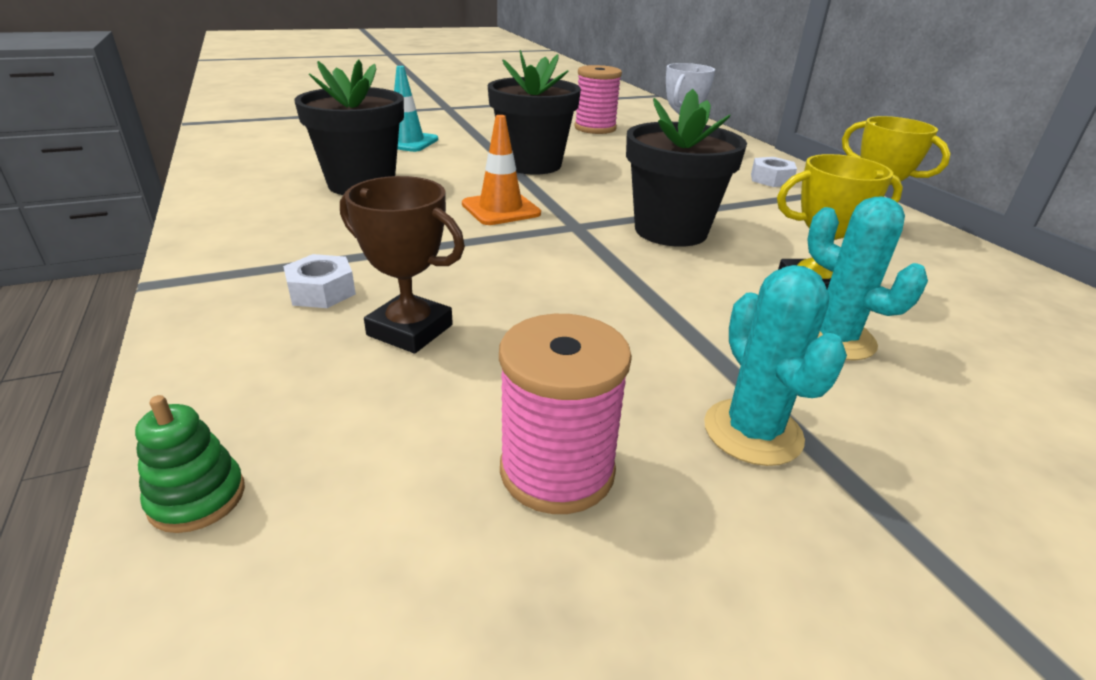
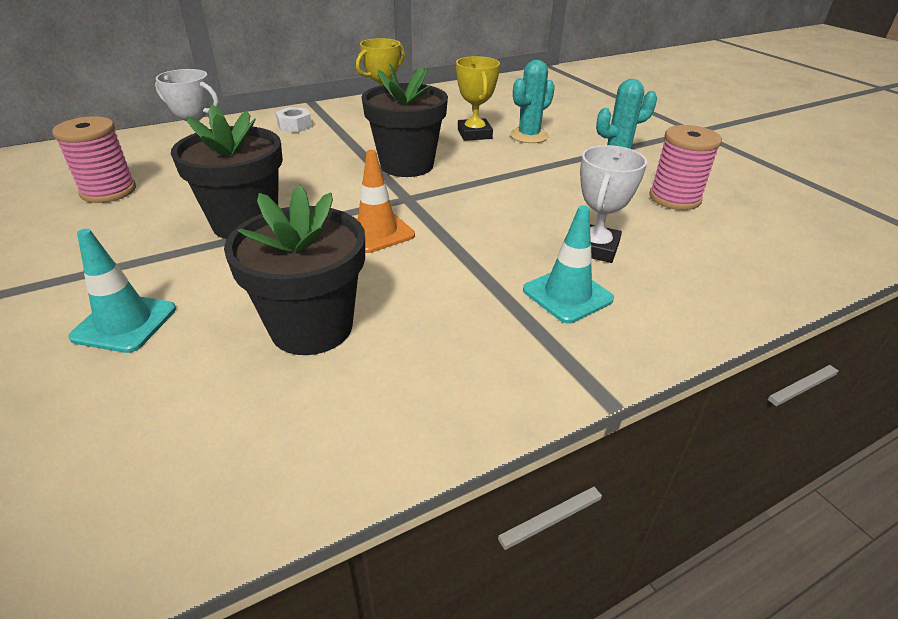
camera: 95 degrees left, 5 degrees up
green stacking toy [135,395,245,533] -> none
white nut [283,254,356,308] -> turquoise traffic cone [523,205,614,323]
brown trophy [340,176,465,353] -> white trophy [580,145,647,263]

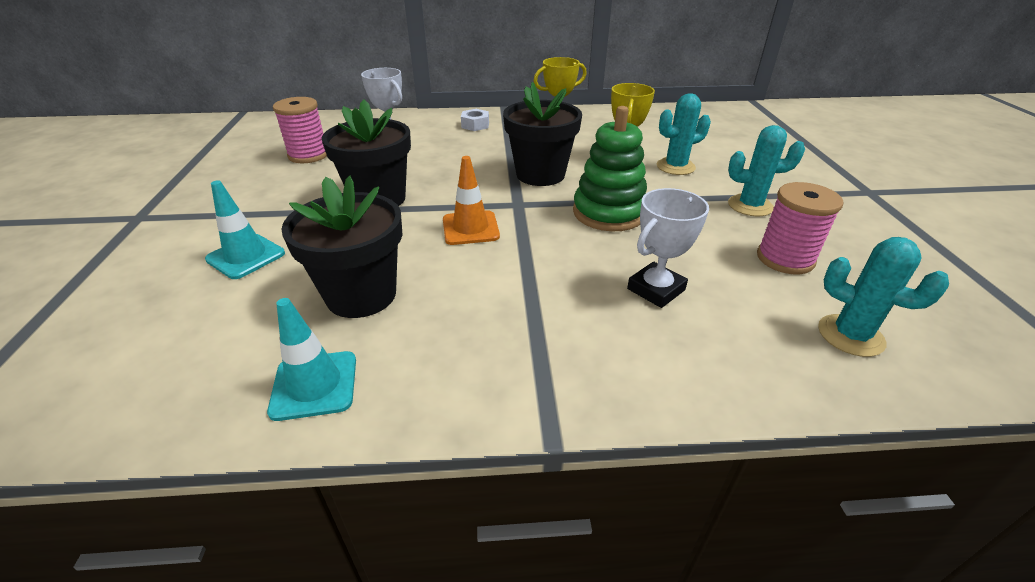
camera: 25 degrees right, 0 degrees up
turquoise traffic cone [523,205,614,323] -> turquoise traffic cone moved to [267,298,356,421]
none -> green stacking toy [573,106,647,231]
none -> turquoise cactus [818,237,949,357]

